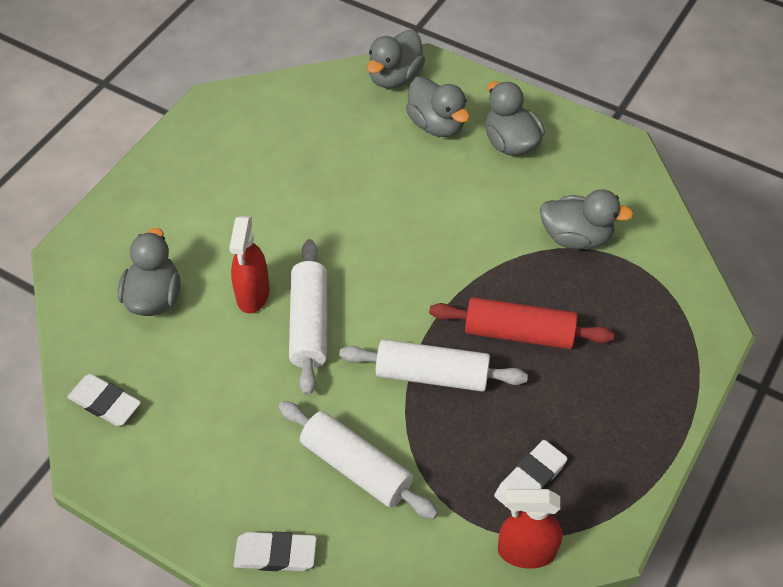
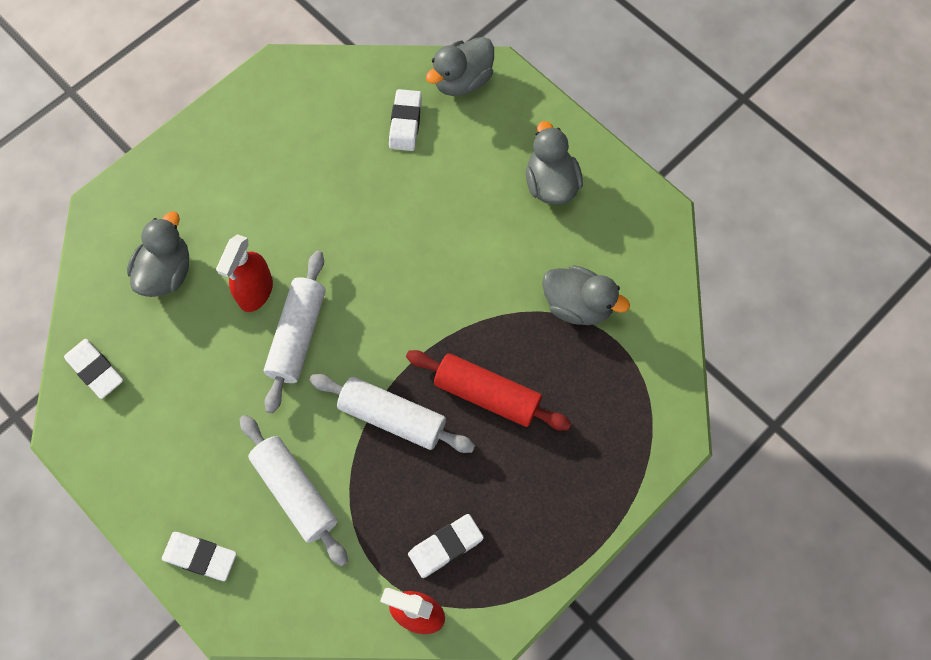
camera: 15 degrees right, 15 degrees up
grey duck [406,77,469,137] -> none
none -> white eraser [389,89,422,151]

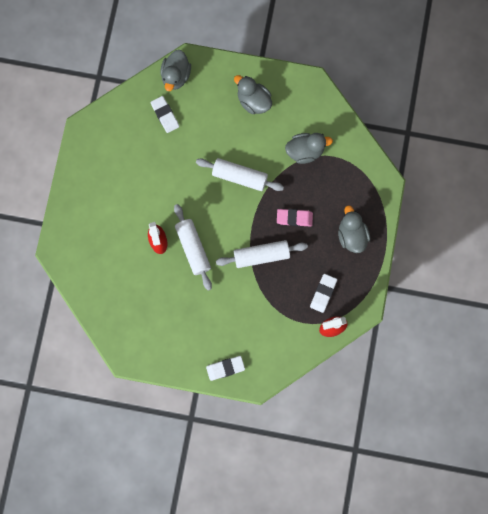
camera: 35 degrees left, 10 degrees up
white eraser [64,339,123,399] -> none
grey duck [127,212,189,297] -> grey duck moved to [338,205,370,253]
white rolling pin [240,415,348,566] -> white rolling pin moved to [196,158,284,191]
red rolling pin [406,350,571,431] -> pink eraser [277,209,313,227]

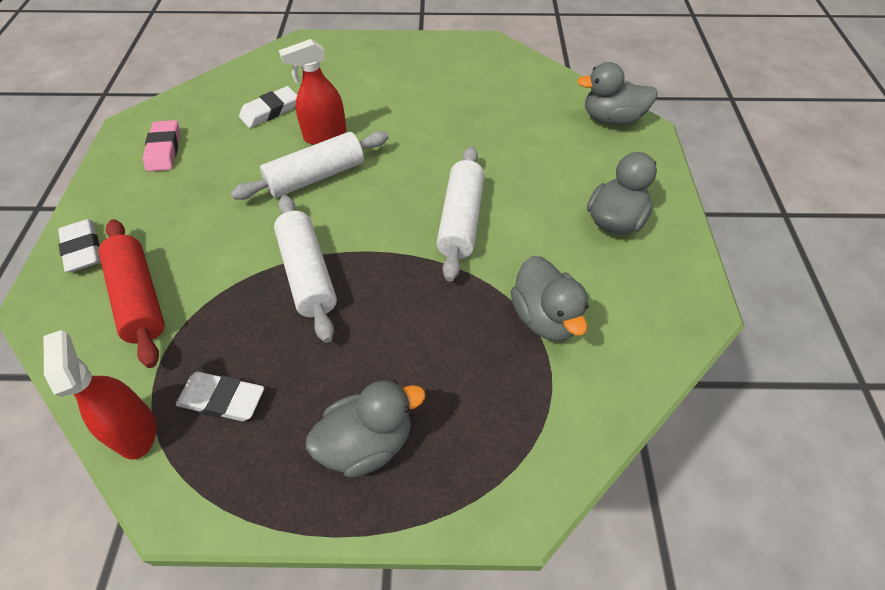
camera: 80 degrees right, 25 degrees down
white eraser [151,96,179,133] -> white eraser moved to [239,86,297,128]
pink eraser [277,209,313,227] -> pink eraser moved to [143,120,180,171]
none -> red rolling pin [98,219,165,368]

